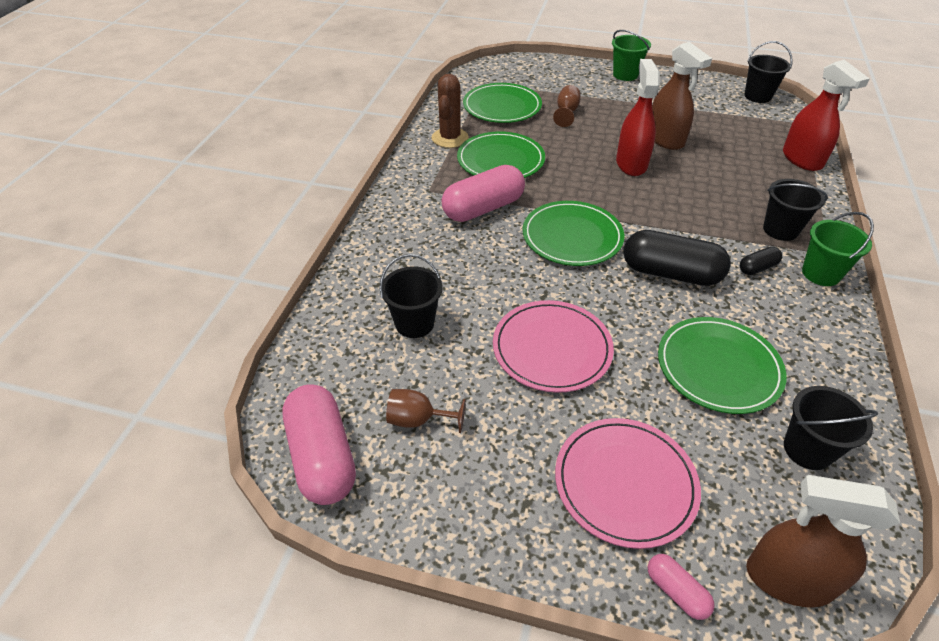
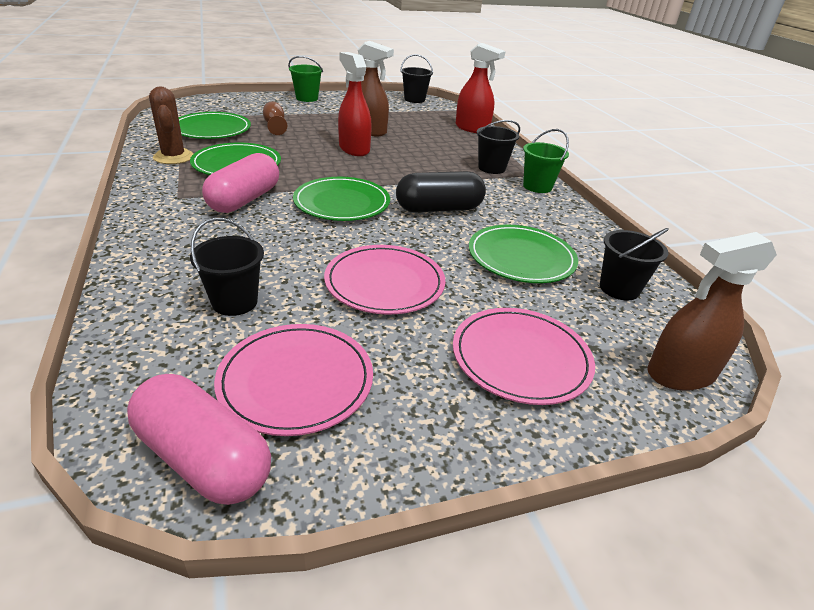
camera: 35 degrees left, 10 degrees down
brown goblet [386,389,466,433] -> pink plate [214,324,373,436]
pink capsule [648,554,715,620] -> none
black capsule [740,247,782,275] -> none

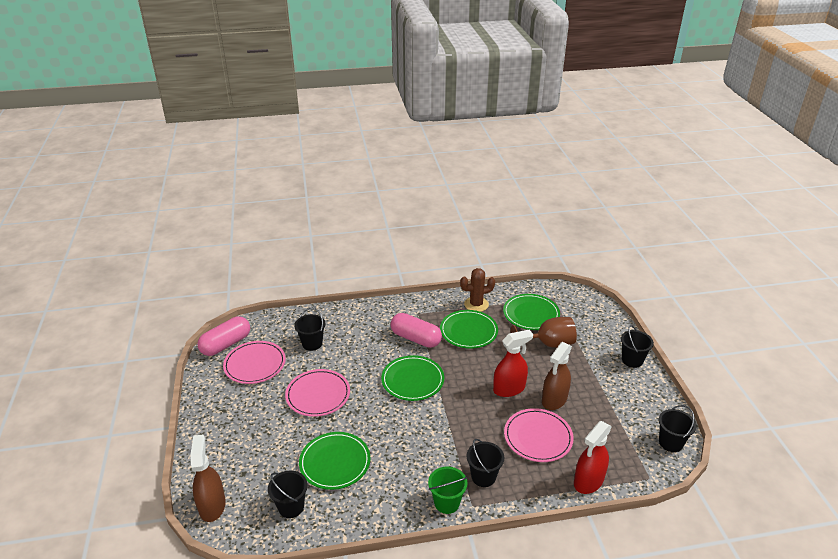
camera: 100 degrees right, 0 degrees up
brown goblet [263,101,287,135] -> brown goblet [511,317,577,348], size x1.79
green bucket [288,56,323,102] -> black bucket [621,325,654,368]
black capsule [396,171,486,212] -> none
pink plate [453,308,595,405] -> pink plate moved to [504,408,574,462]

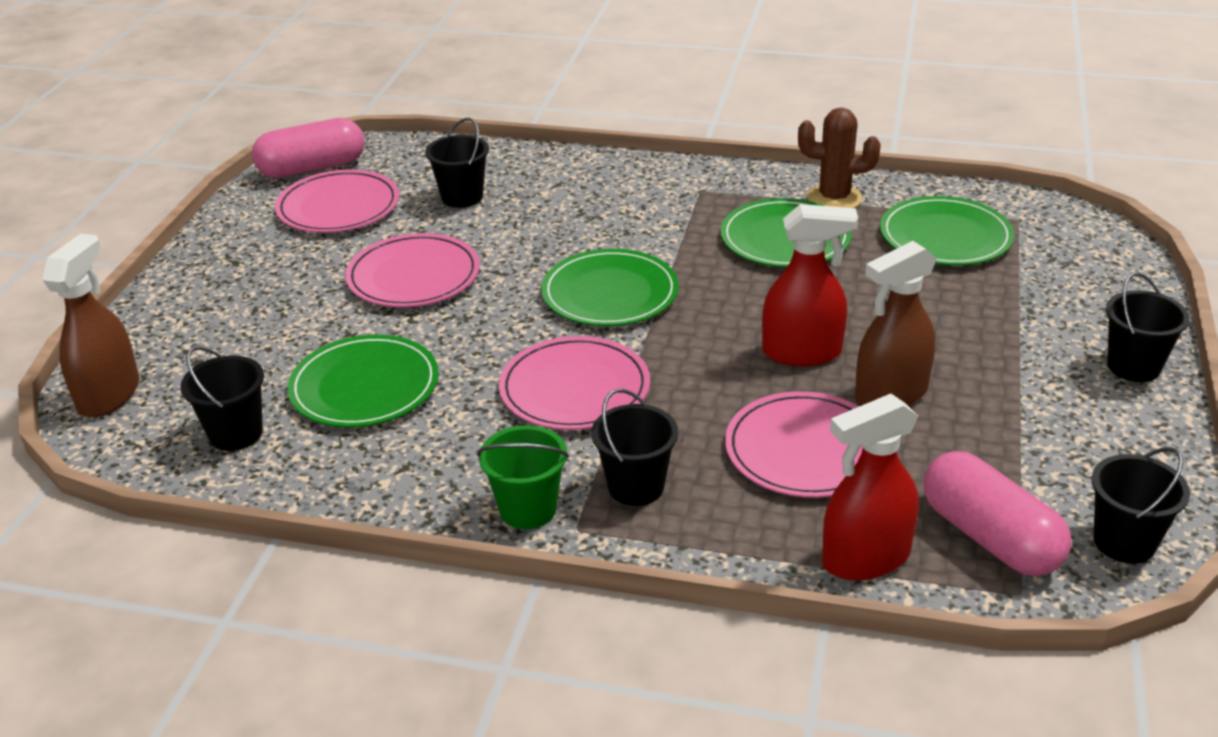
camera: 25 degrees right, 0 degrees up
pink capsule [391,313,442,348] -> pink capsule moved to [924,451,1071,576]
brown goblet [511,317,577,348] -> none
none -> pink plate [499,336,650,430]

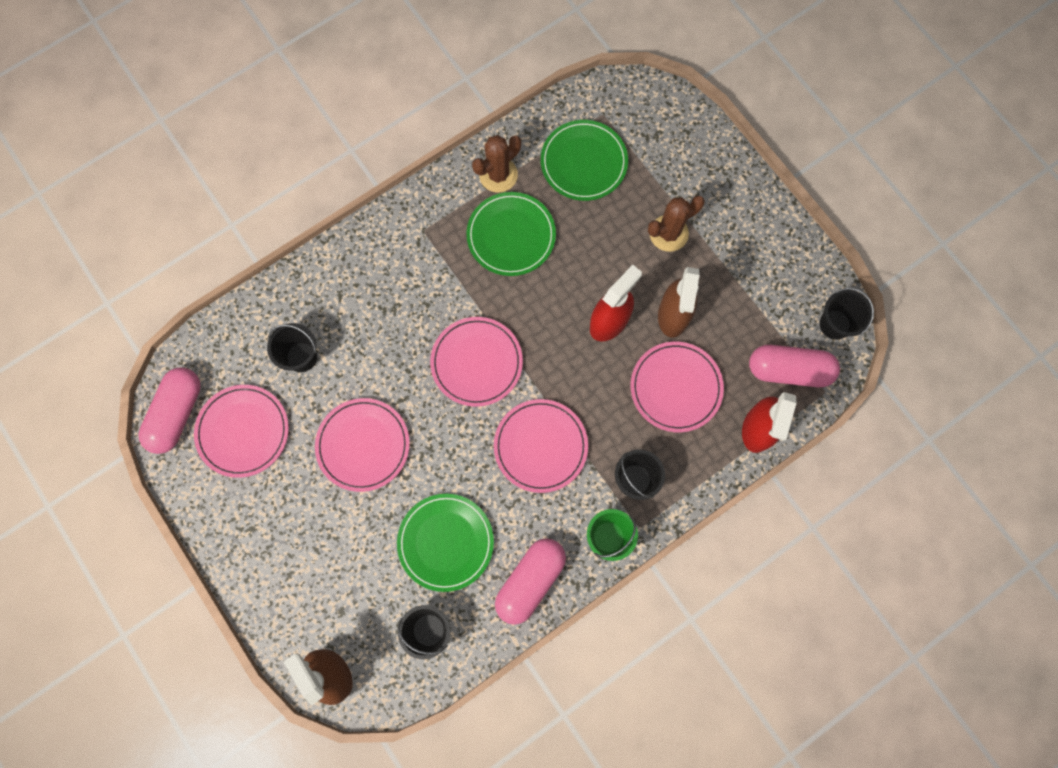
camera: 50 degrees left, 40 degrees up
green plate [541,249,679,326] -> pink plate [430,317,523,407]
black bucket [1106,272,1190,382] -> none
none -> pink capsule [495,538,566,625]
none -> brown cactus [648,196,705,252]

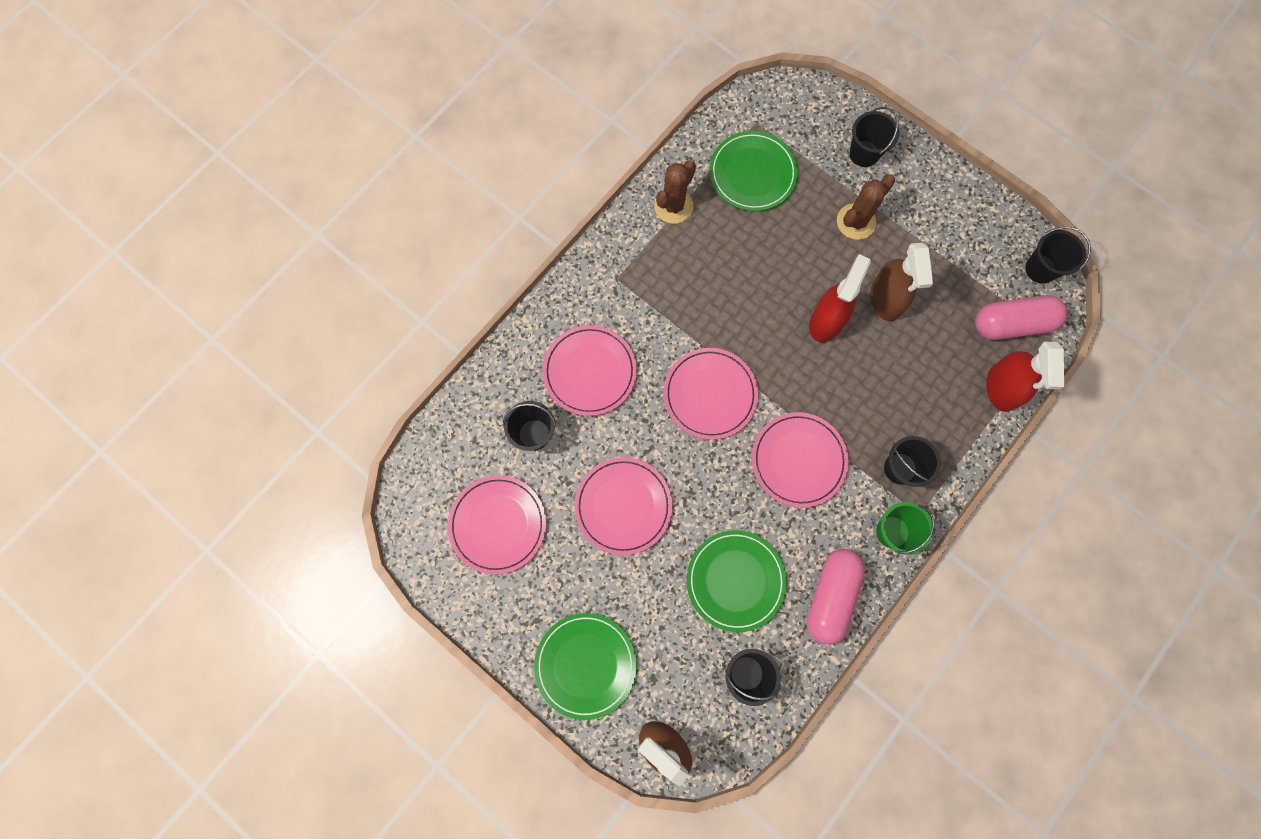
camera: 15 degrees left, 0 degrees up
pink capsule [138,367,201,454] -> none
green plate [466,192,556,276] -> green plate moved to [534,613,637,720]
pink plate [631,342,724,432] -> pink plate moved to [543,325,637,416]
none -> black bucket [850,107,899,167]

